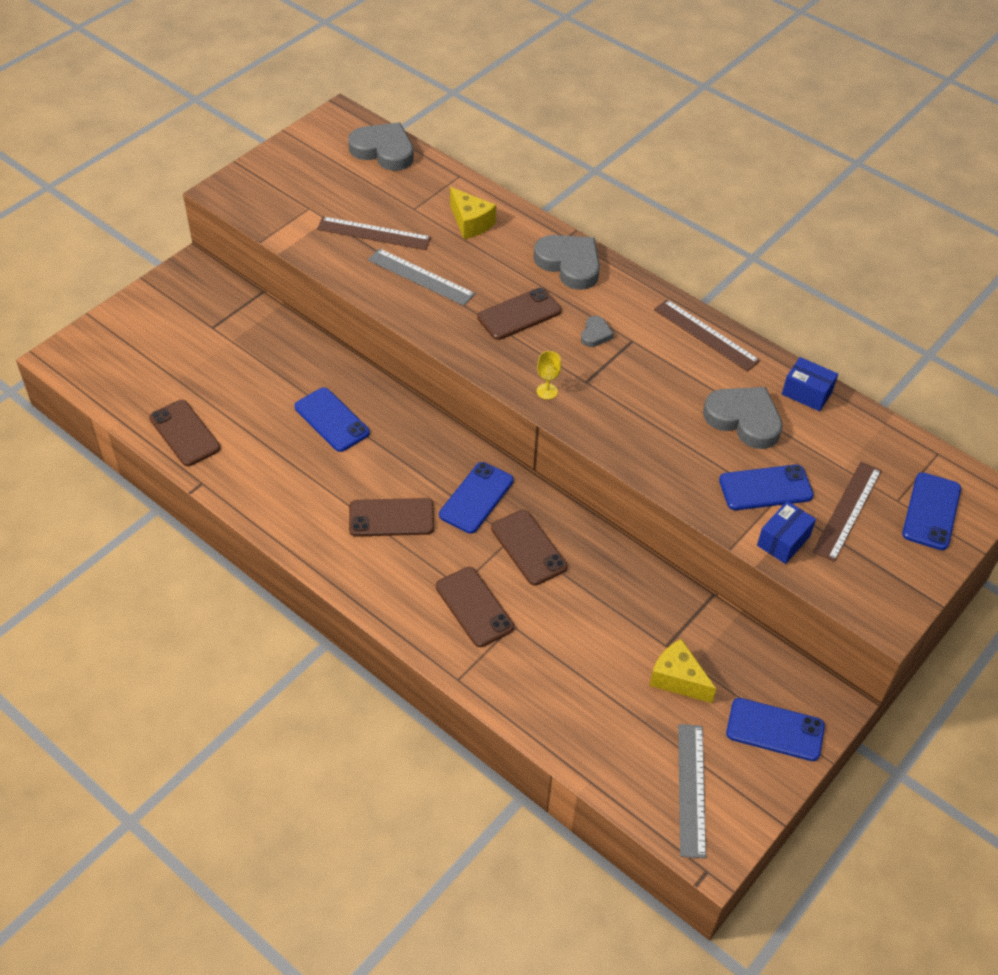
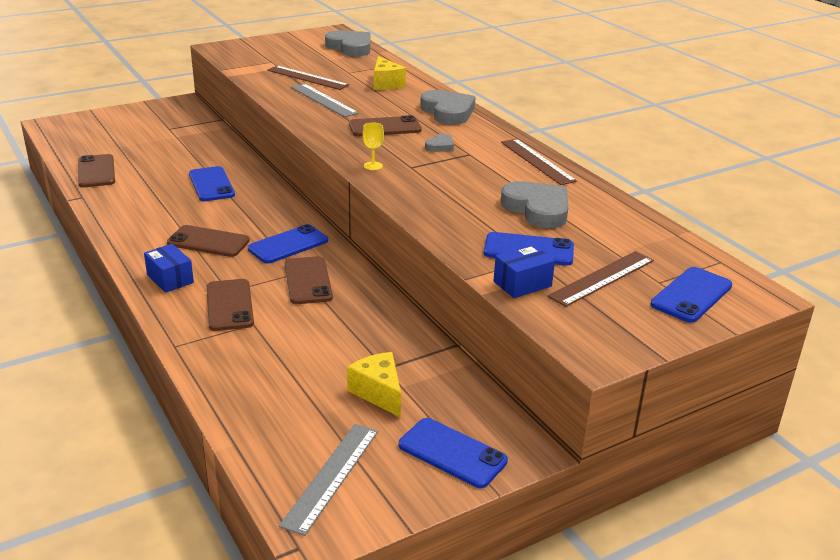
camera: 20 degrees right, 20 degrees down
blue box [782,357,838,411] -> blue box moved to [144,244,194,293]

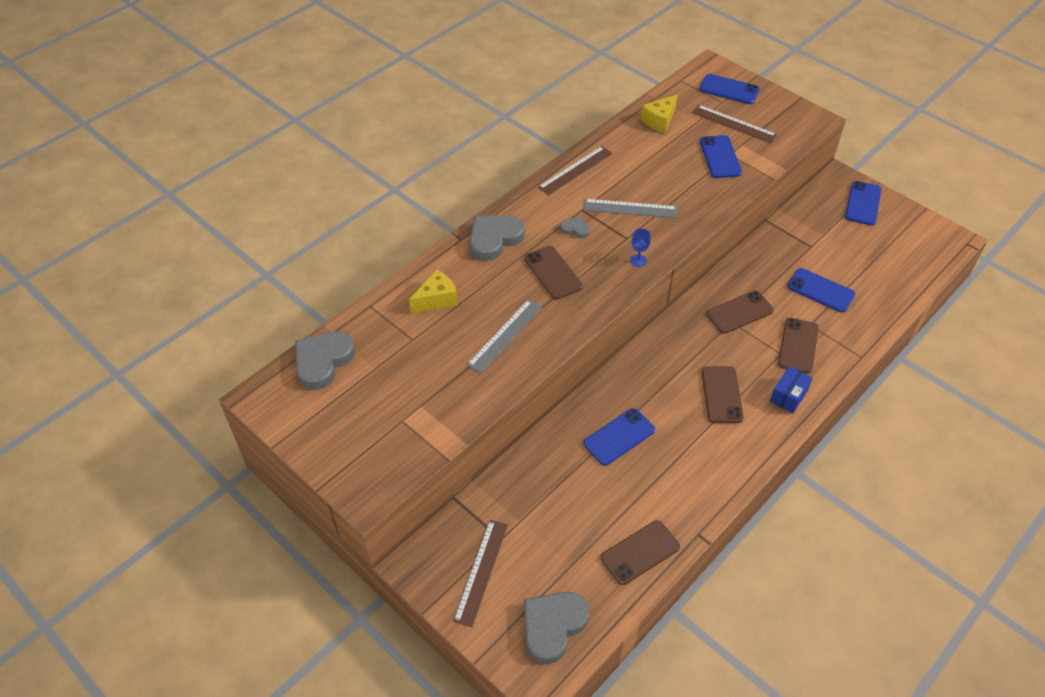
camera: 105 degrees left, 20 degrees up
brown phone [207,279,254,331] -> brown phone turned 45 degrees counterclockwise [778,318,819,374]
blue phone [248,224,328,263] -> blue phone moved to [787,268,855,312]
brown ruler [267,66,349,90] -> brown ruler moved to [453,520,508,627]
grey ruler [279,424,378,536] -> grey ruler moved to [583,199,678,218]
yellow cheese [347,352,401,418] -> yellow cheese moved to [641,95,678,133]
yellow goblet [362,122,384,170] -> blue goblet [630,228,651,267]
blue box [494,245,555,298] -> none
grey heart [501,181,569,228] -> grey heart moved to [524,592,589,664]

